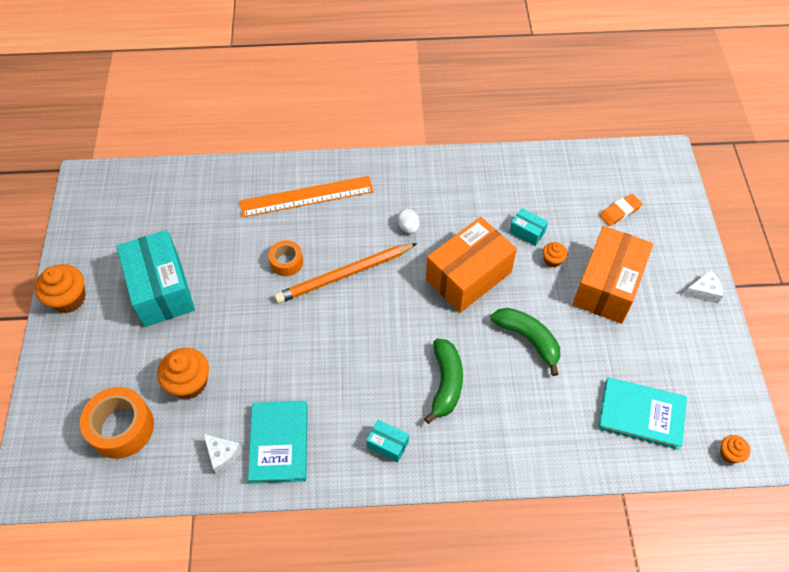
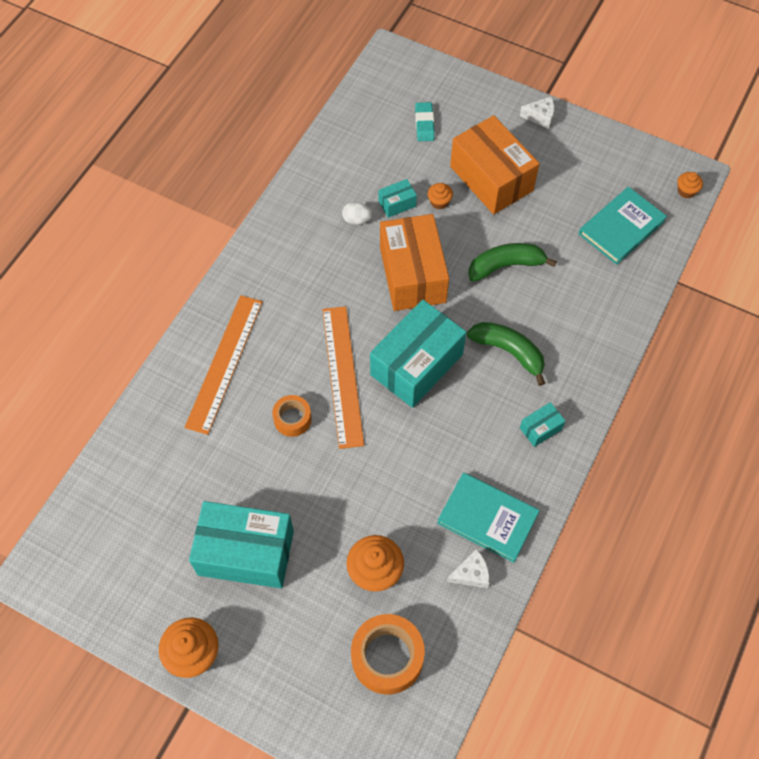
camera: 60 degrees left, 5 degrees up
orange pencil [274,243,417,303] -> orange ruler [322,306,364,449]
white egg [397,209,420,234] -> white egg moved to [342,202,372,225]
orange eraser [600,194,643,226] -> turquoise eraser [415,102,435,141]
white cheese [683,270,723,303] -> white cheese turned 75 degrees clockwise [520,97,554,129]
none -> turquoise box [370,300,466,408]

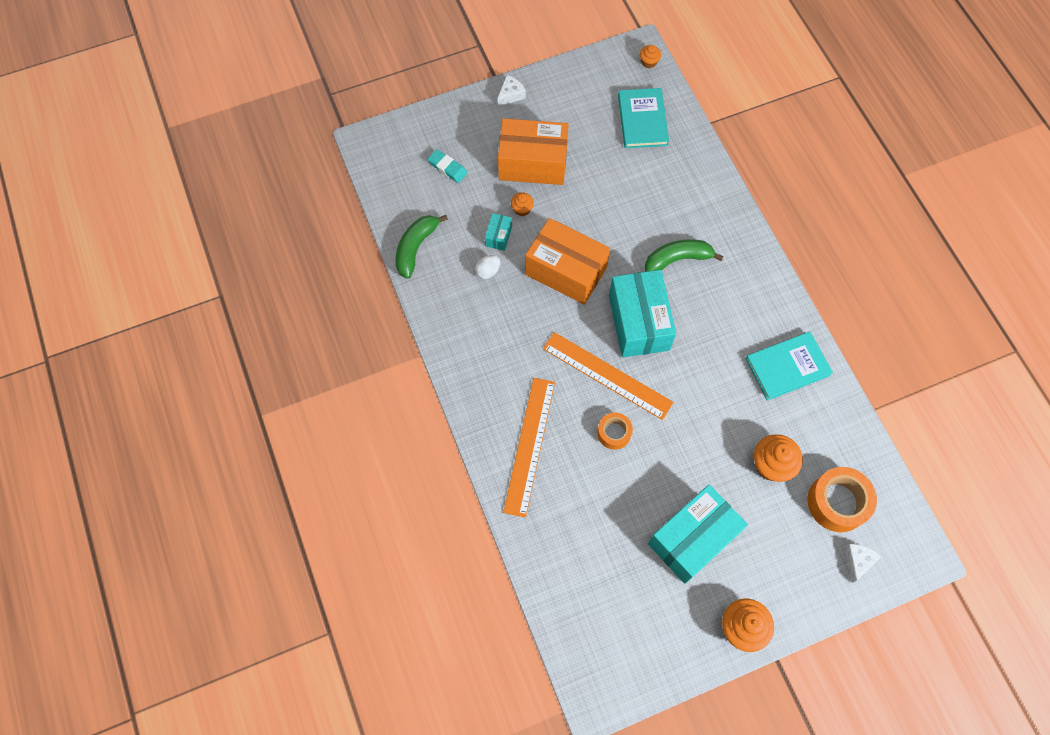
camera: 50 degrees left, 5 degrees up
orange ruler [184,295,263,435] -> orange ruler turned 45 degrees clockwise [503,378,555,518]
white cheese [447,549,489,588] -> white cheese moved to [845,544,881,583]
green banana [468,243,557,282] -> green banana moved to [395,215,448,279]
turquoise box [520,402,565,447] -> none

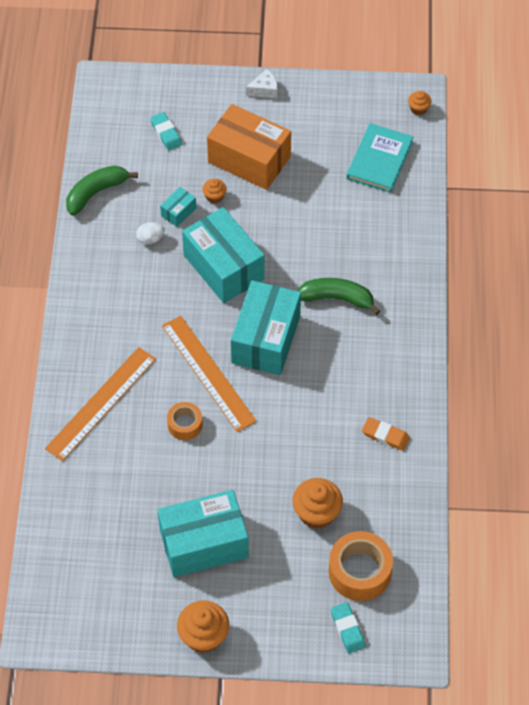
camera: 25 degrees right, 10 degrees down
orange box [525,218,610,305] -> turquoise box [182,207,265,303]
turquoise book [746,332,833,401] -> orange eraser [362,417,410,451]
white cheese [845,544,881,583] -> turquoise eraser [331,602,365,653]

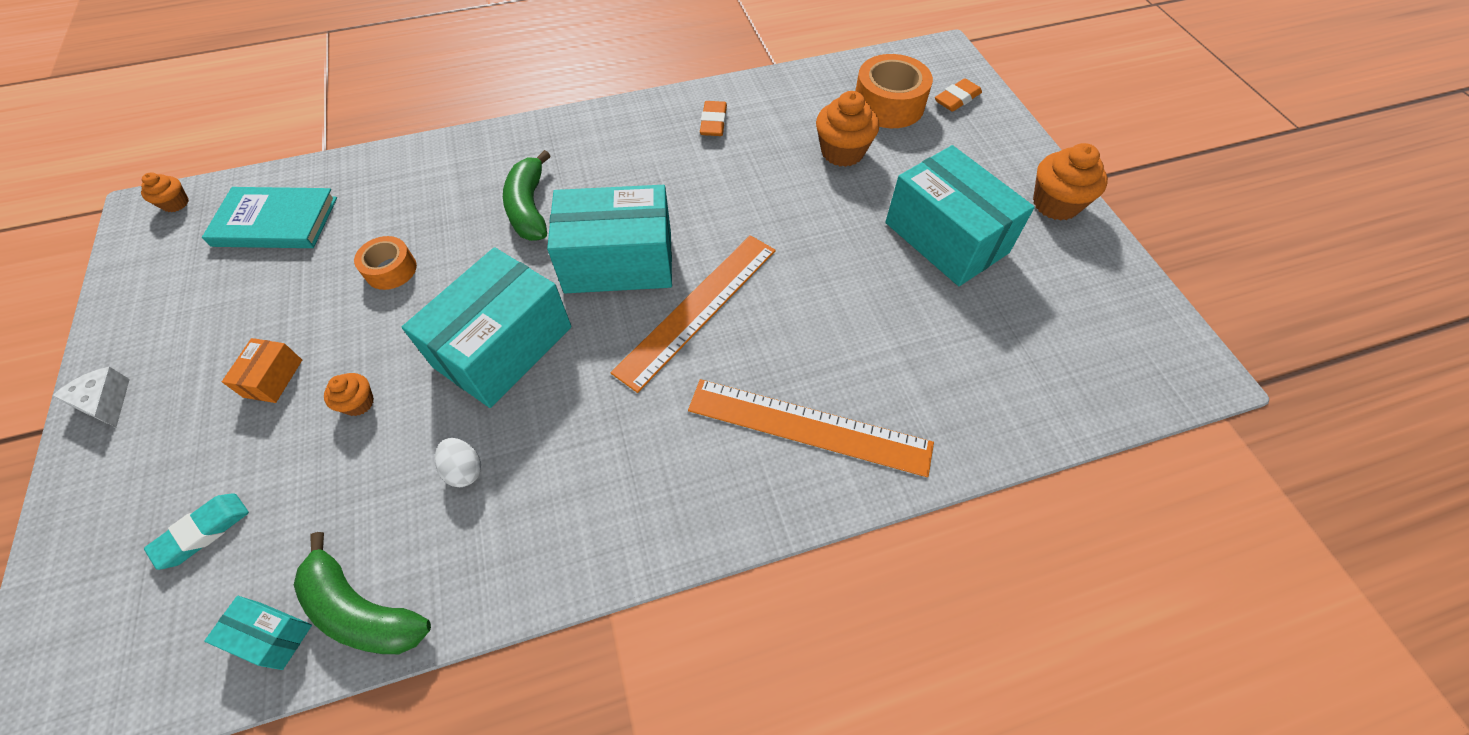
camera: 110 degrees left, 0 degrees up
turquoise box [160,187,196,227] -> turquoise box moved to [204,596,312,670]
orange tape [167,402,203,440] -> orange tape moved to [354,236,417,290]
orange box [207,104,291,190] -> orange box [222,338,302,403], size x0.43
turquoise eraser [331,602,365,653] -> orange eraser [935,78,982,112]

